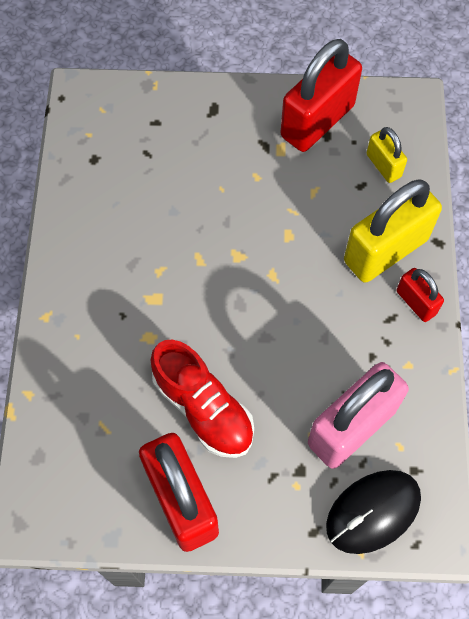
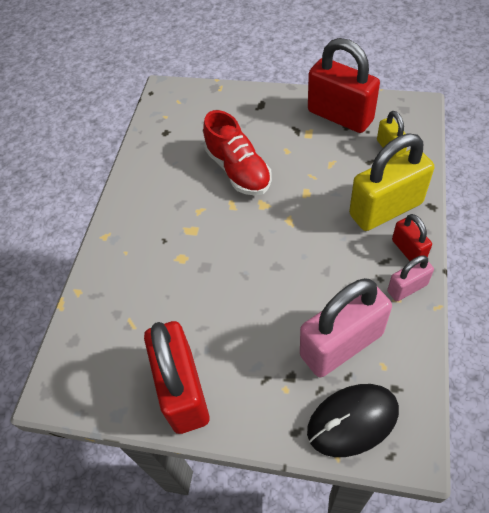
camera: 15 degrees right, 10 degrees down
red shoe [151,340,254,458] -> red shoe moved to [203,110,272,196]
red padlock [280,39,362,152] -> red padlock turned 75 degrees clockwise [308,38,380,133]
none -> pink padlock [387,255,434,301]

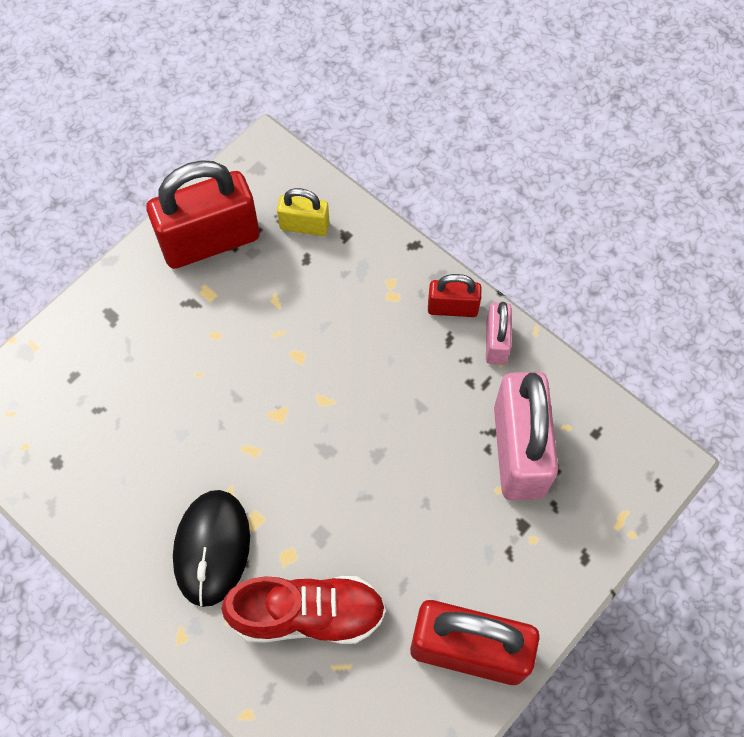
camera: 65 degrees left, 10 degrees up
red shoe [203,110,272,196] -> red shoe moved to [221,576,386,644]
black mouse [307,384,399,457] -> black mouse moved to [173,490,250,607]
yellow padlock [349,134,434,231] -> none

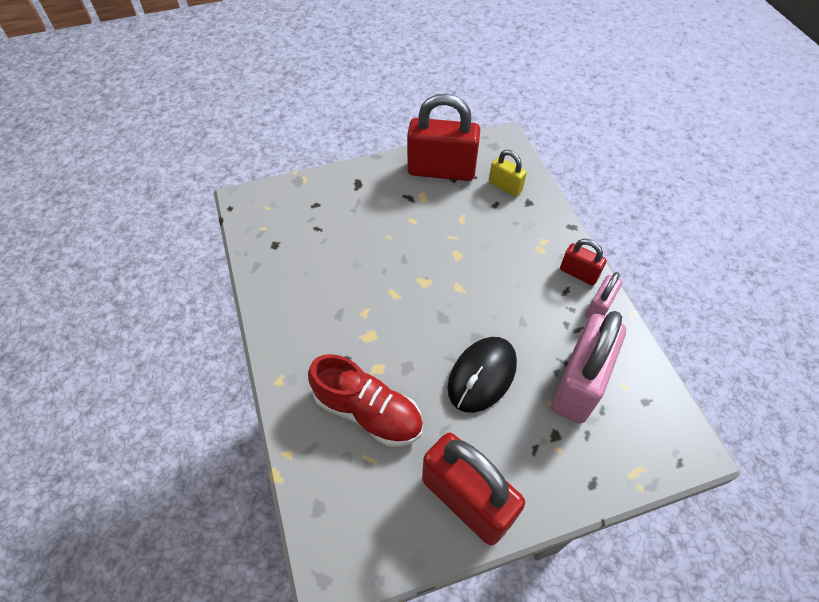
camera: 30 degrees right, 10 degrees down
black mouse [173,490,250,607] -> black mouse moved to [448,337,517,413]

